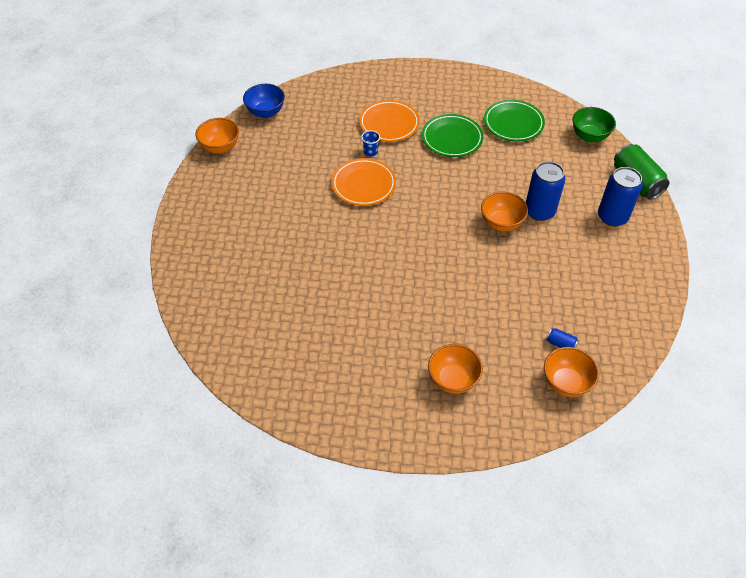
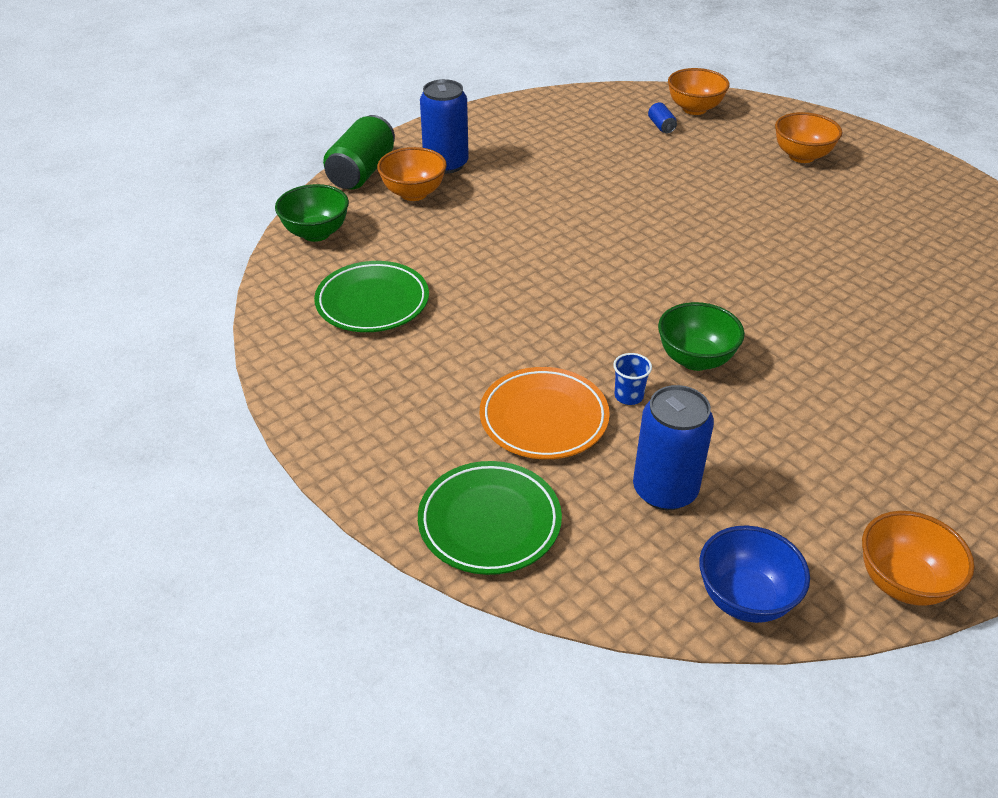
camera: 135 degrees left, 10 degrees down
orange plate [331,158,396,206] -> green bowl [658,302,745,371]
green plate [422,114,483,157] -> green plate moved to [418,461,562,575]
orange bowl [481,191,528,232] -> orange bowl moved to [377,147,447,201]
blue can [526,161,565,221] -> blue can moved to [633,385,714,510]

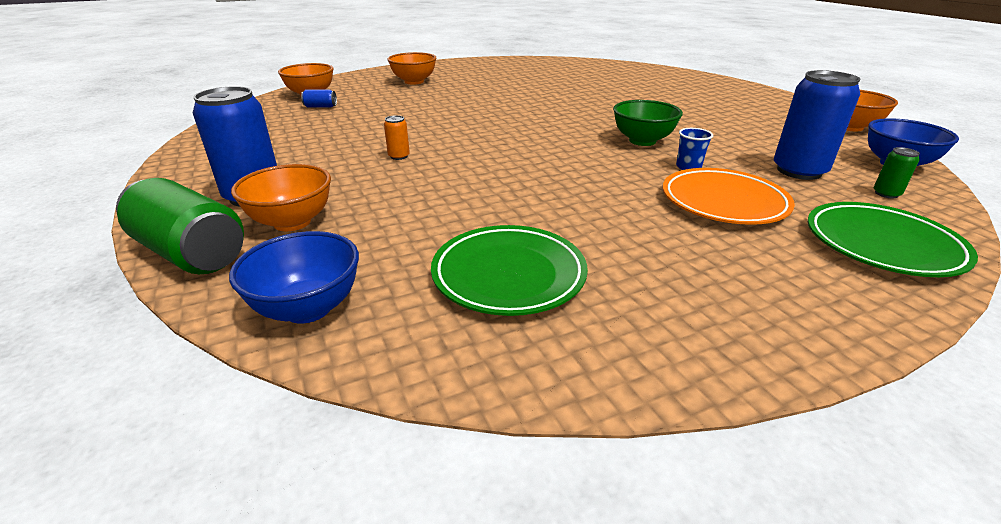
camera: 75 degrees left, 10 degrees down
green bowl [275,184,349,242] -> blue bowl [229,231,359,324]
none -> orange can [384,115,410,160]
none -> green can [873,147,920,198]

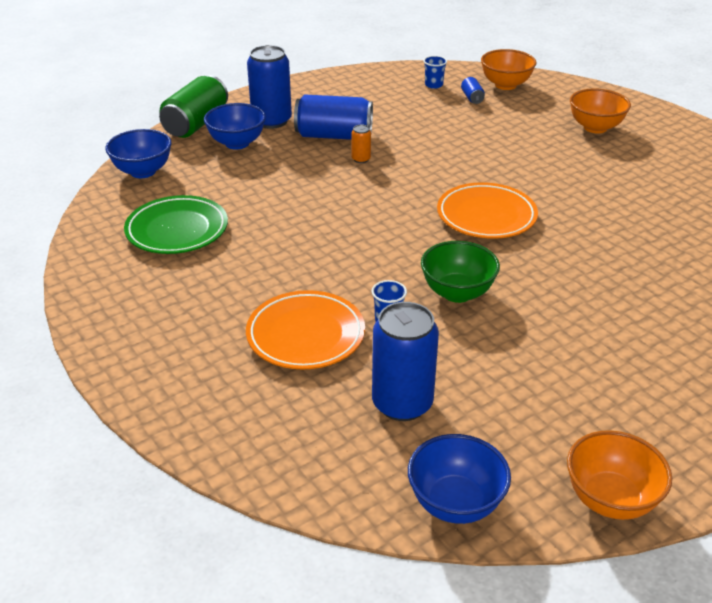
camera: 80 degrees right, 5 degrees up
orange bowl [231,164,331,231] -> blue bowl [204,103,266,150]
green plate [807,202,978,277] -> none
green can [873,147,920,198] -> none
none -> blue can [294,94,373,140]
none -> blue cup [423,56,447,89]
none -> orange plate [437,182,538,239]

